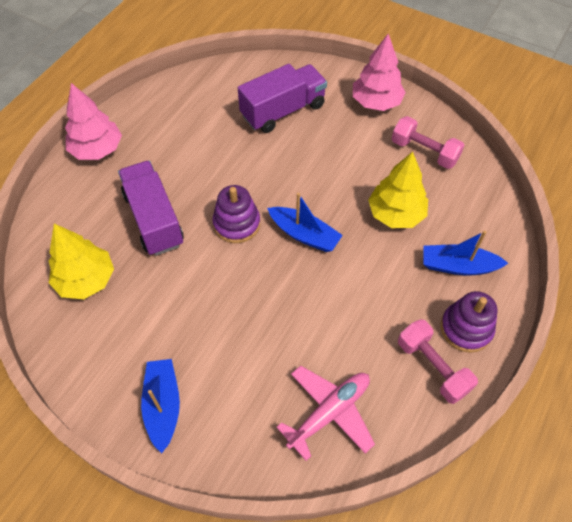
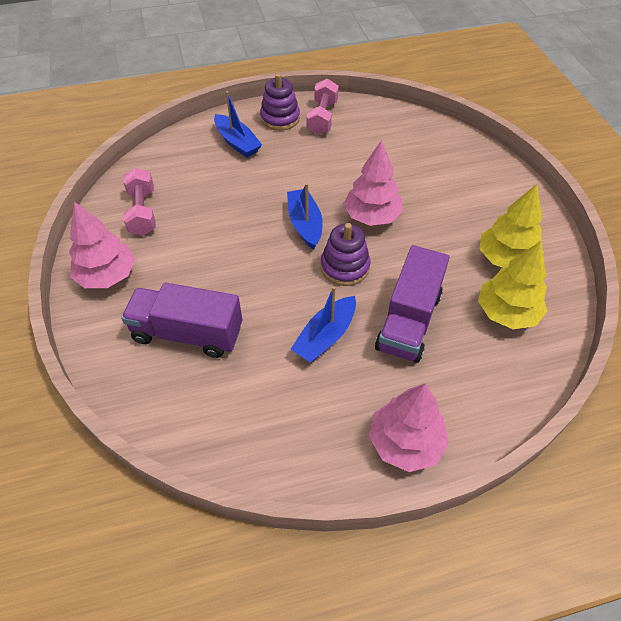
camera: 135 degrees left, 5 degrees down
blue boat [141,359,180,453] -> blue boat moved to [291,286,356,363]
pink plane [276,365,375,461] -> none
yellow tree [368,152,428,228] -> yellow tree moved to [480,184,544,268]
none -> pink tree [344,140,403,226]

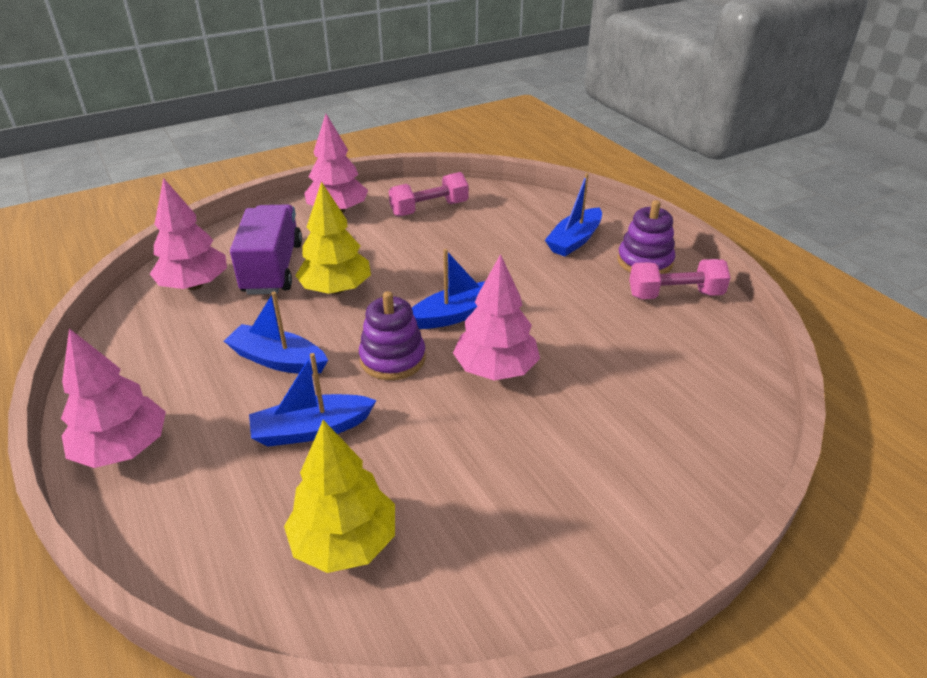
camera: 75 degrees right, 15 degrees down
purple truck [375,245,450,363] -> blue boat [249,353,377,447]
yellow tree [480,184,544,268] -> yellow tree moved to [295,181,371,294]
none -> pink tree [150,178,227,290]

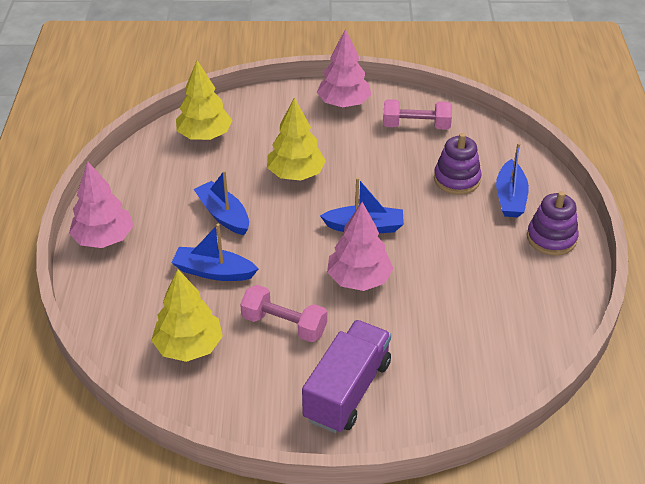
camera: 30 degrees right, 5 degrees up
pink tree [150,178,227,290] -> yellow tree [176,60,232,140]
purple truck [230,204,302,295] -> purple truck moved to [302,320,391,433]
purple stacking toy [359,291,426,380] -> purple stacking toy moved to [434,133,482,195]
blue boat [545,173,602,257] -> blue boat turned 60 degrees counterclockwise [496,143,529,218]
pink dumbbell [629,259,730,299] -> pink dumbbell moved to [240,285,327,342]

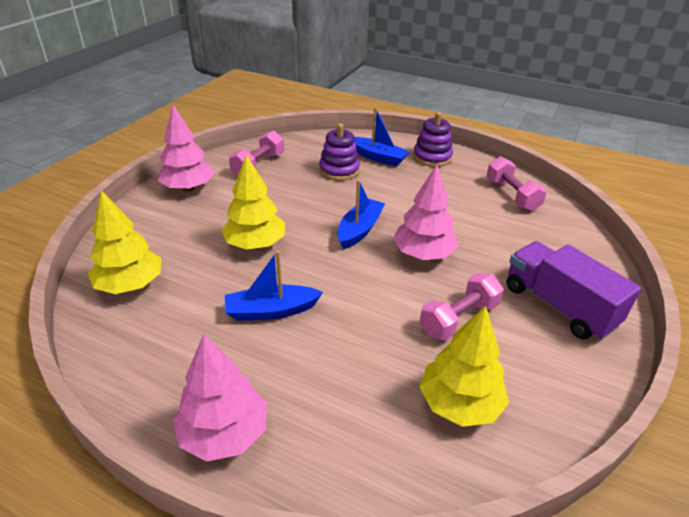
camera: 65 degrees left, 5 degrees down
blue boat [171,224,258,281] -> none
none -> pink dumbbell [487,156,547,211]

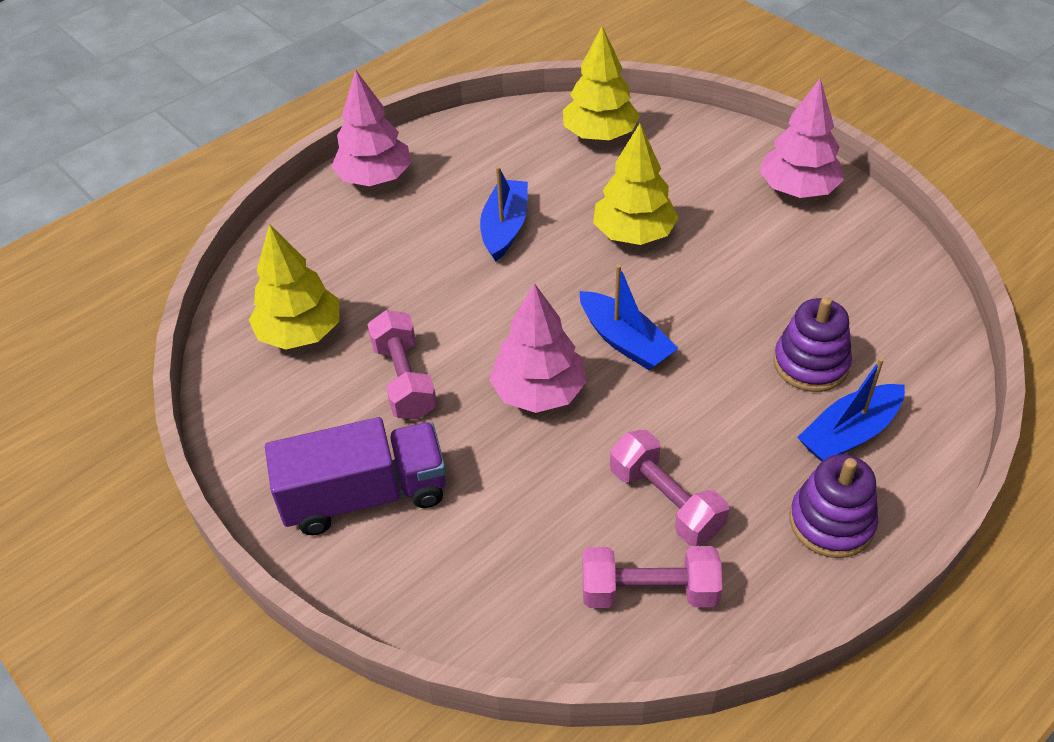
camera: 115 degrees right, 10 degrees up
pink dumbbell [229,130,284,176] -> pink dumbbell moved to [610,430,729,546]

